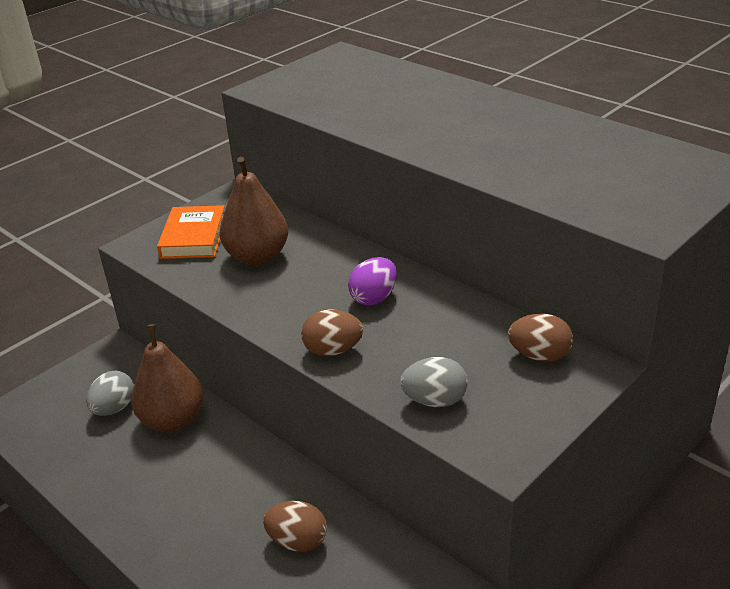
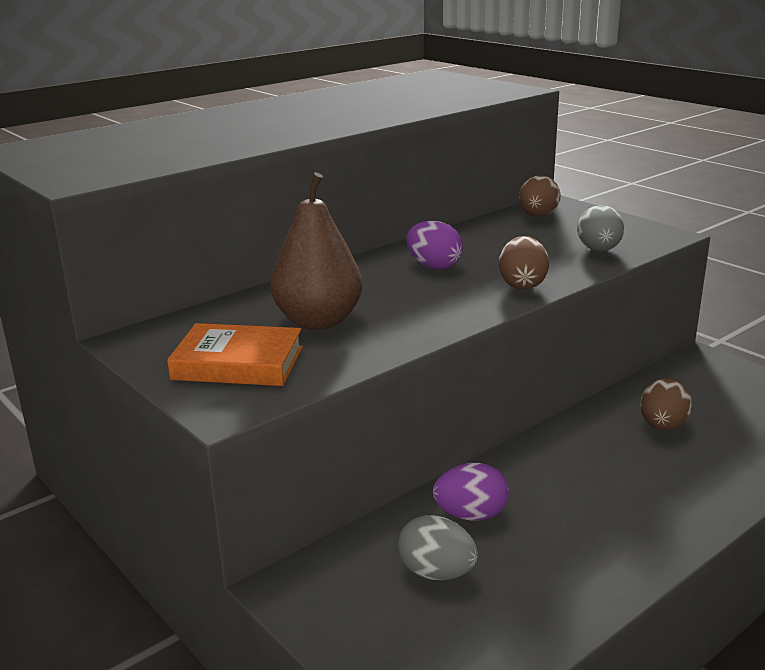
camera: 85 degrees left, 10 degrees down
brown pear [131,324,204,432] -> purple egg [433,463,509,521]

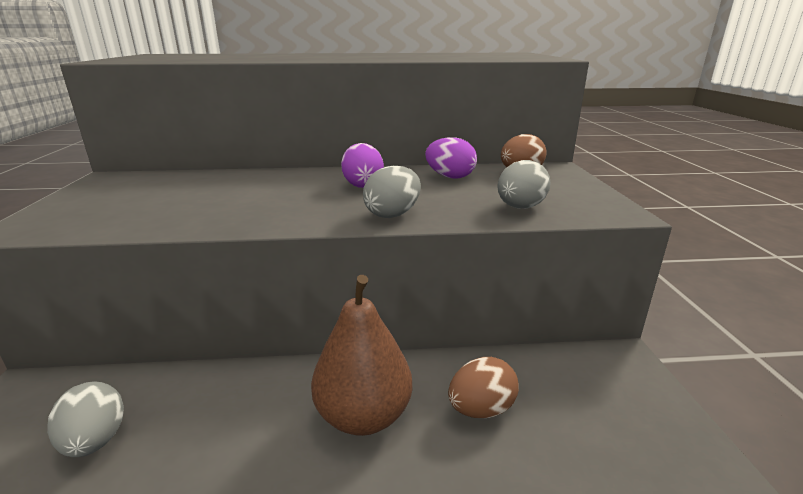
camera: 35 degrees right, 0 degrees up
orange book [167,323,303,386] -> none
brown pear [271,172,362,330] -> brown pear moved to [311,275,413,436]
purple egg [433,463,509,521] -> purple egg moved to [425,137,477,178]
brown egg [499,236,549,290] -> grey egg [363,166,421,218]

